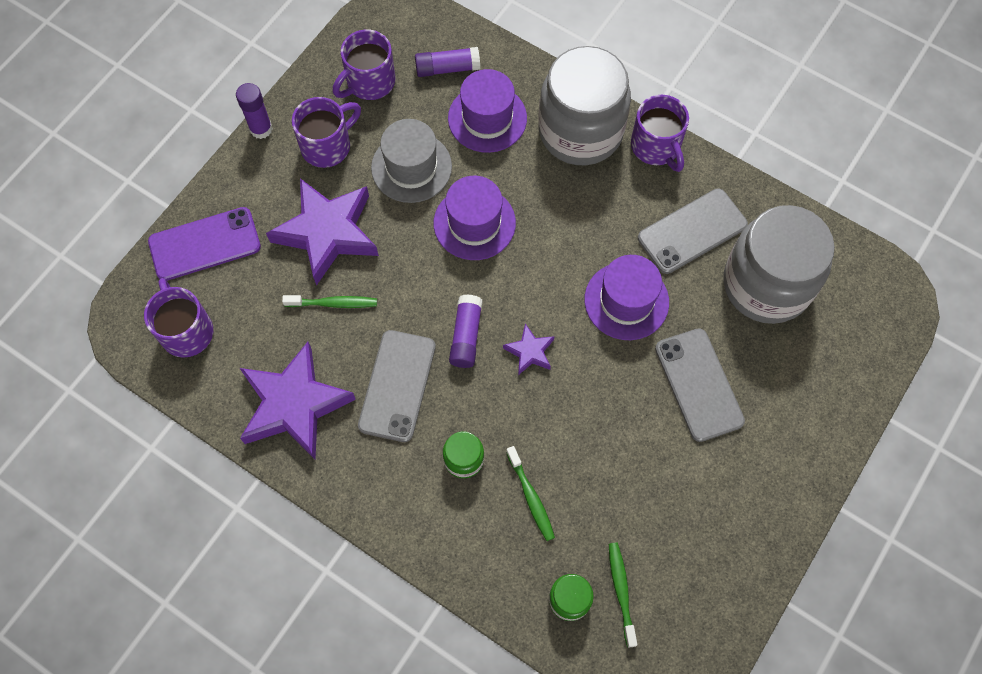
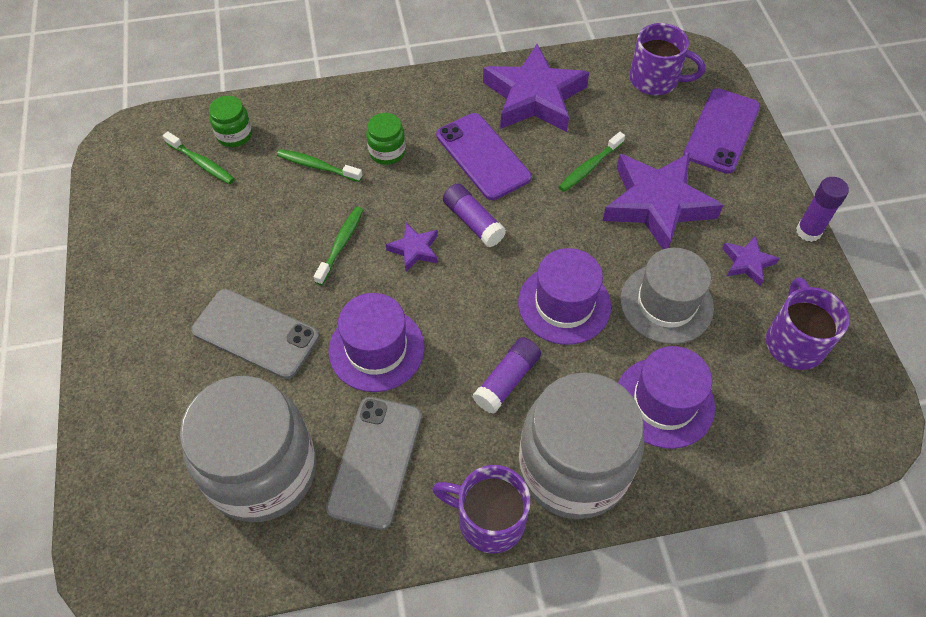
camera: 135 degrees right, 10 degrees down
purple mug [292,97,361,168] -> purple star [722,235,779,286]
grey phone [358,330,436,442] -> purple phone [436,113,532,200]
purple glue stick [415,47,480,77] -> purple glue stick moved to [473,337,541,414]
none -> green toothbrush [314,207,363,285]

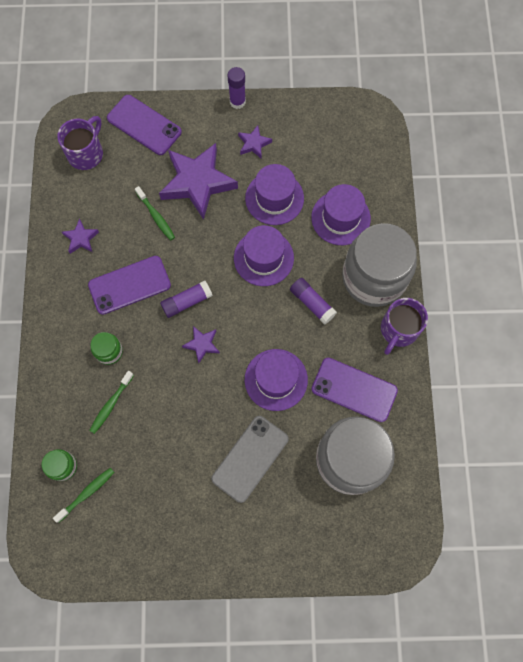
camera: 80 degrees left, 15 degrees up
green toothbrush [314,207,363,285] -> none
grey phone [326,397,422,530] -> purple phone [311,358,398,422]
purple star [483,44,589,132] -> purple star [62,219,99,254], size x0.46
grey hat [620,248,714,344] -> purple hat [245,164,304,225]
purple mug [766,277,849,370] -> none

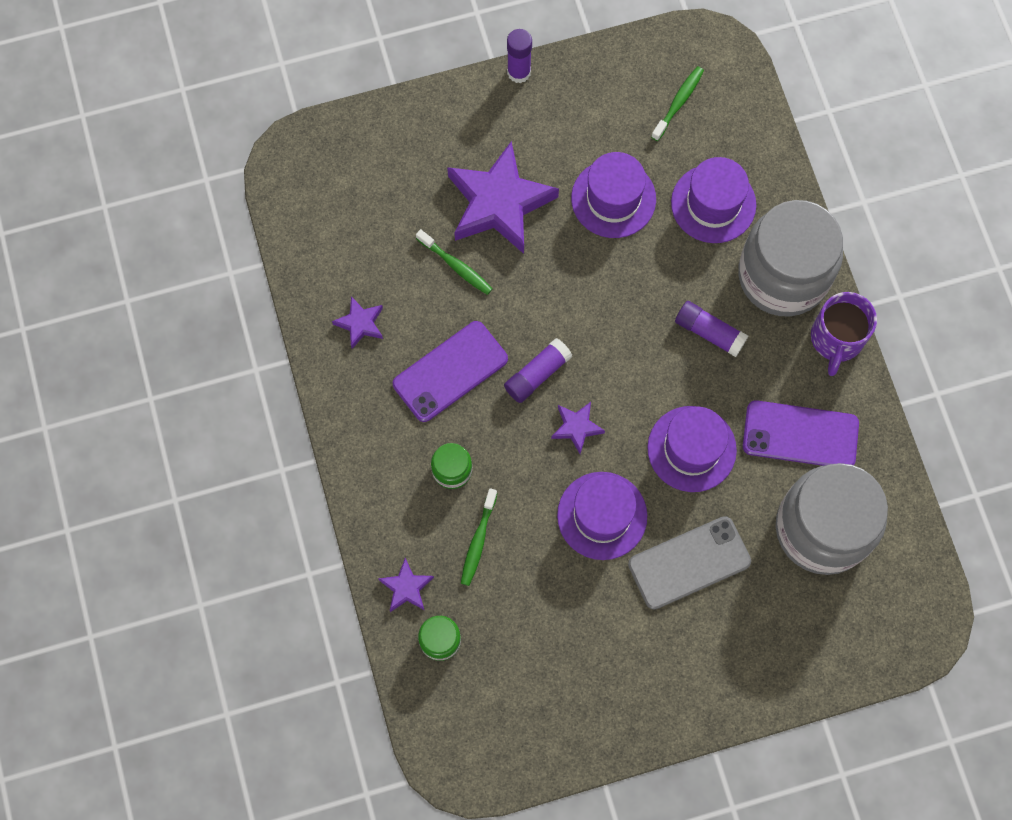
camera: 15 degrees left, 0 degrees up
green toothbrush [53,468,114,523] -> green toothbrush moved to [651,66,704,141]
purple mug [57,116,103,170] -> none
purple phone [107,95,182,155] -> none
grey phone [211,416,289,503] -> grey phone turned 45 degrees clockwise [628,516,751,610]
purple hat [234,225,294,286] -> purple hat moved to [557,472,647,560]
purple star [238,125,272,158] -> purple star moved to [379,558,434,612]

